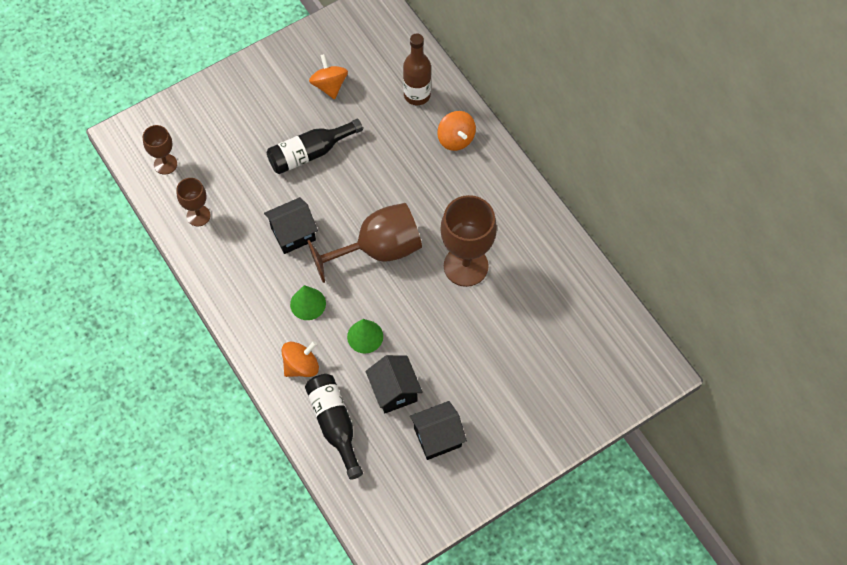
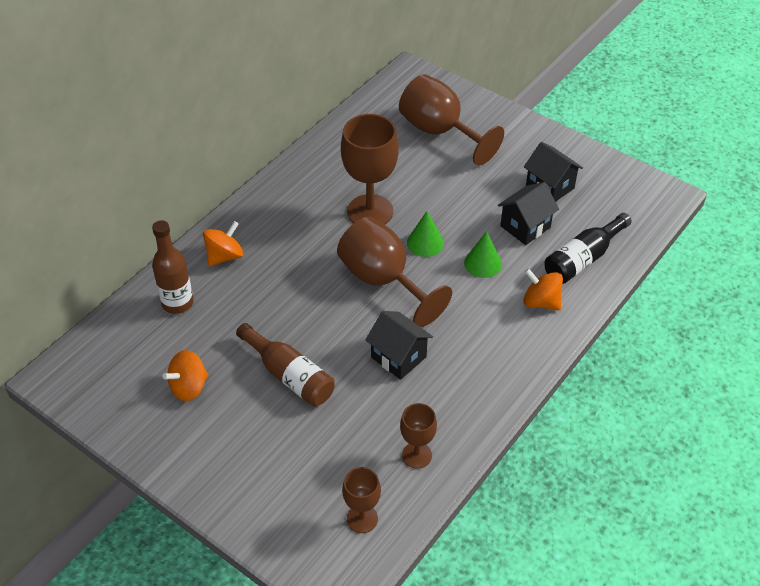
camera: 110 degrees left, 15 degrees down
black bottle [267,119,363,174] -> brown bottle [236,323,335,406]
green cone [290,285,326,320] -> green cone moved to [407,211,444,257]
none -> brown goblet [399,74,504,166]

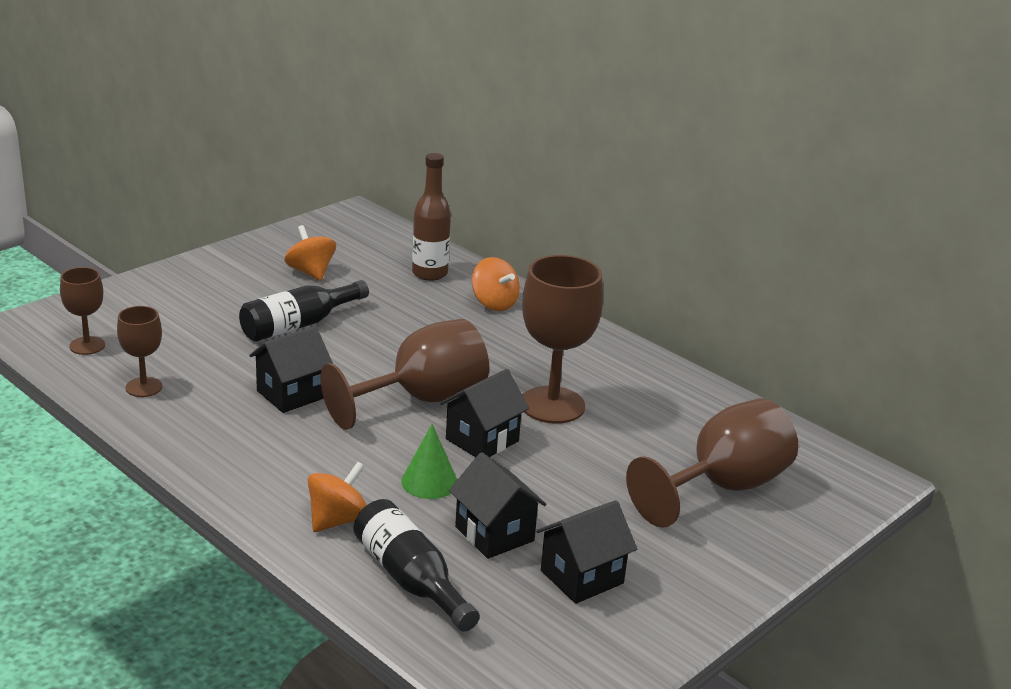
camera: 95 degrees right, 20 degrees down
brown bottle [236,323,335,406] -> black bottle [239,280,369,342]
green cone [407,211,444,257] -> black house [440,369,529,457]

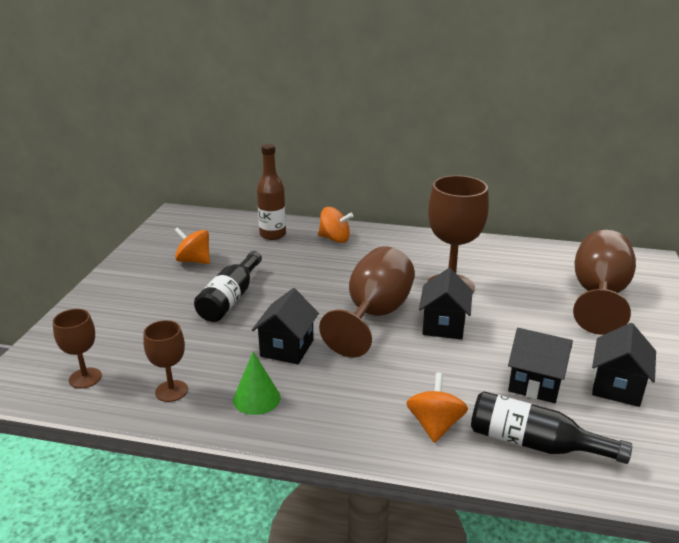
camera: 30 degrees left, 0 degrees up
green cone [401,424,457,499] -> green cone moved to [233,352,281,415]

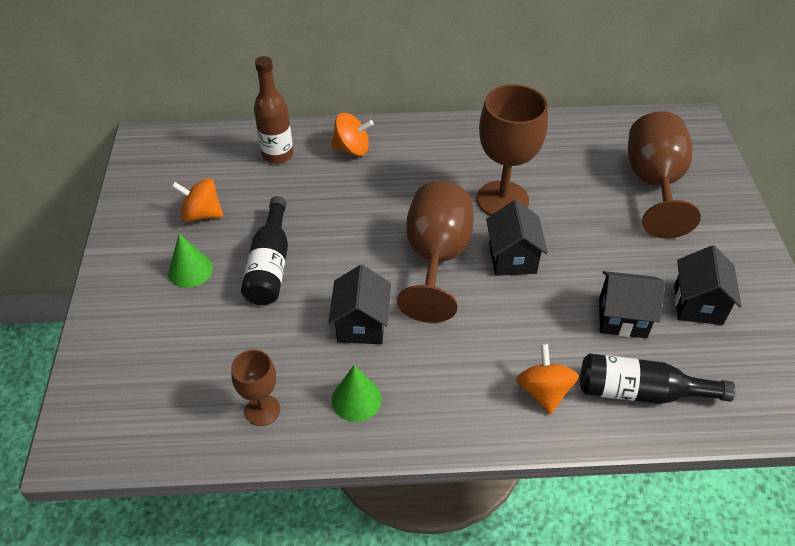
camera: 15 degrees left, 20 degrees up
brown goblet [53,309,102,388] -> none
none -> green cone [168,234,213,288]

